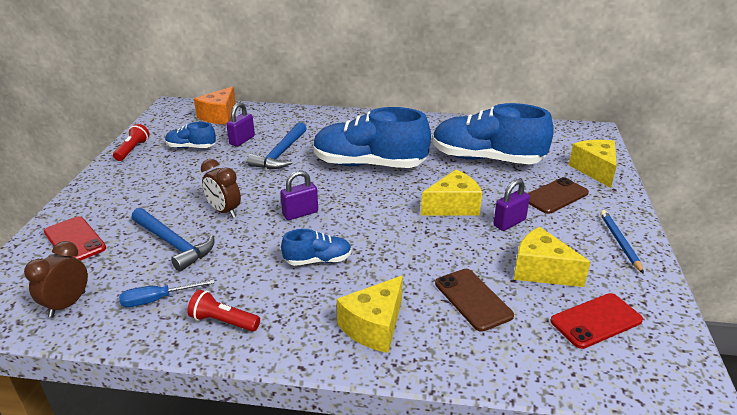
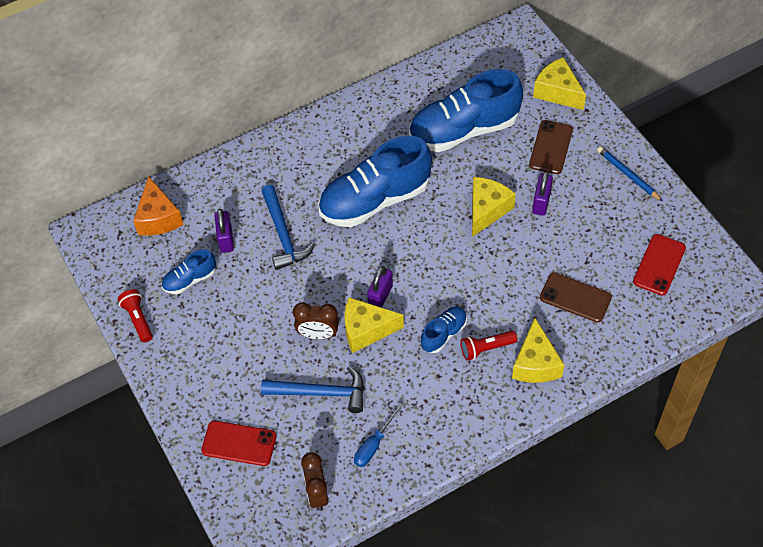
camera: 35 degrees left, 25 degrees up
red flashlight [187,290,260,332] -> red flashlight moved to [461,331,517,361]
yellow cheese [514,227,591,287] -> yellow cheese moved to [345,297,404,353]

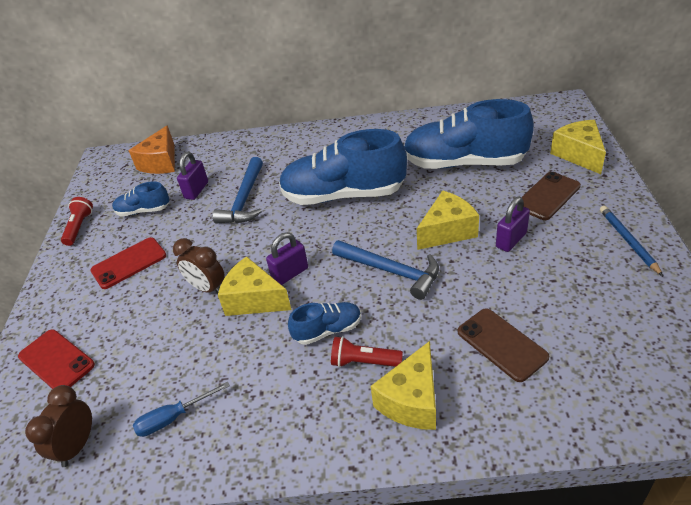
camera: 30 degrees right, 15 degrees down
blue hammer [261,366,364,413] -> blue hammer moved to [332,240,439,300]
red phone [633,234,686,295] -> red phone moved to [90,237,166,289]

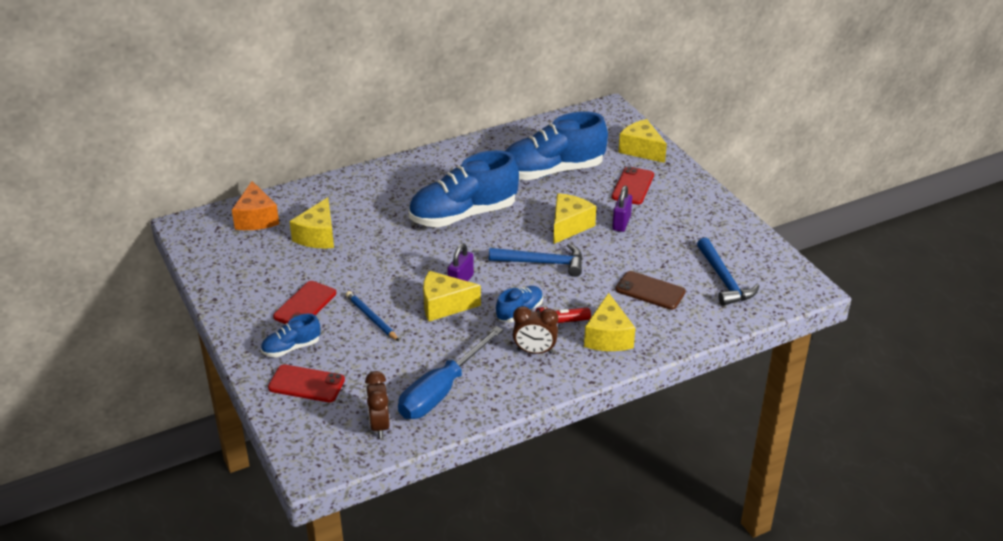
camera: 30 degrees left, 5 degrees down
red flashlight [61,197,93,246] -> none
blue shoe [112,181,170,216] -> blue shoe moved to [261,314,320,357]
blue screwdriver [133,382,230,437] -> blue screwdriver [398,326,503,419], size x1.95
brown clock [173,238,225,293] -> brown clock moved to [513,306,558,354]
purple padlock [177,152,208,200] -> yellow cheese [289,197,334,248]
blue hammer [213,157,263,223] -> blue hammer moved to [697,237,759,306]
brown phone [522,172,581,220] -> red phone [612,166,654,205]
blue pencil [600,206,663,276] -> blue pencil moved to [346,291,399,341]

